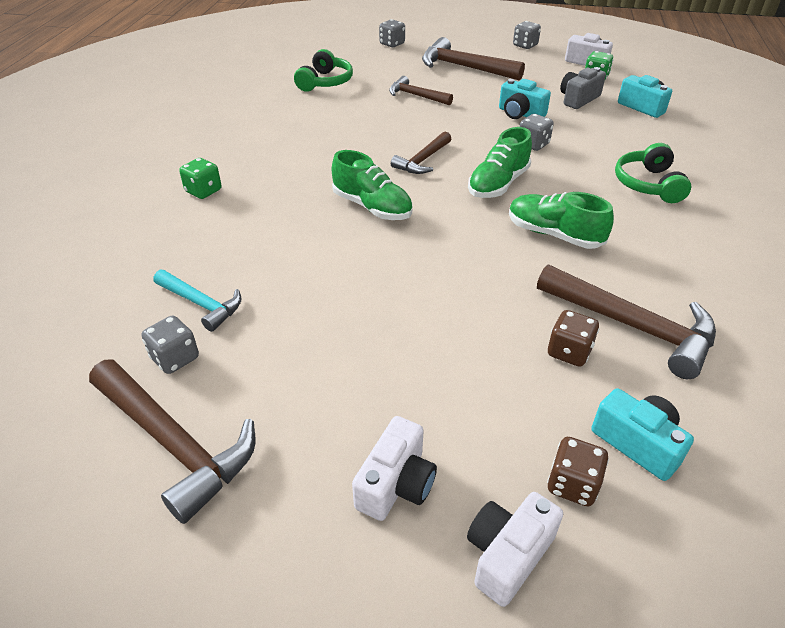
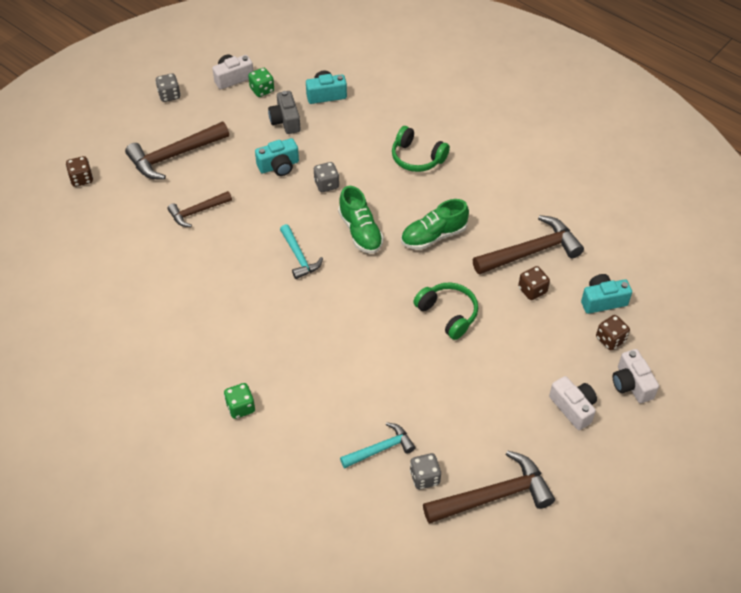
camera: 60 degrees left, 10 degrees up
green headphones [294,49,353,92] -> green headphones moved to [413,282,478,340]
green shoe [332,150,412,220] -> none
grey dice [379,19,405,48] -> brown dice [66,156,93,187]
brown hammer [391,132,451,174] -> turquoise hammer [280,224,323,279]

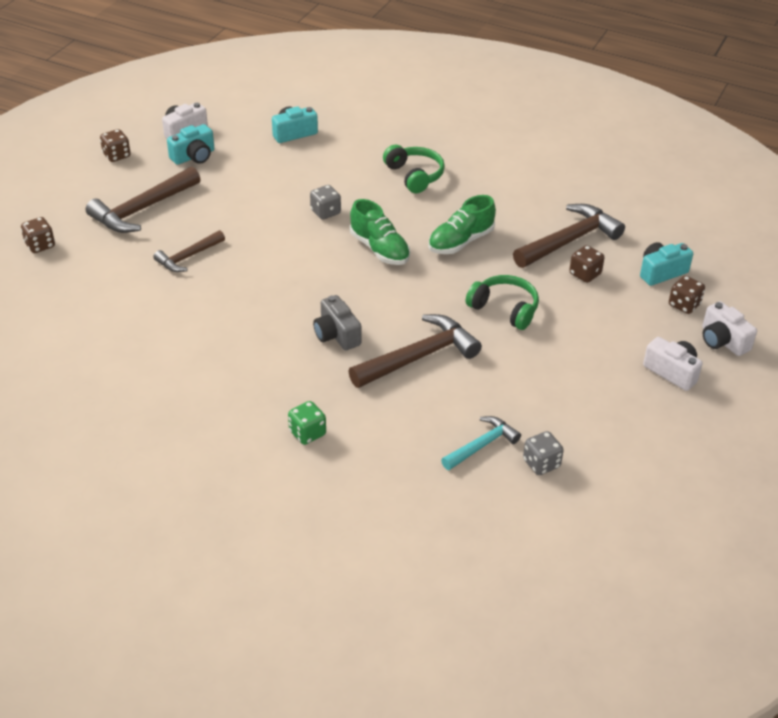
camera: 15 degrees left, 10 degrees down
grey dice [155,74,181,102] -> brown dice [100,129,131,162]
green dice [248,68,274,97] -> none
turquoise camera [255,138,299,176] -> turquoise camera moved to [167,124,214,165]
grey camera [268,91,301,134] -> grey camera moved to [313,295,361,350]
turquoise hammer [280,224,323,279] -> none
green headphones [392,126,450,172] -> green headphones turned 135 degrees counterclockwise [383,144,445,193]
brown hammer [423,450,555,524] -> brown hammer moved to [348,314,482,388]

